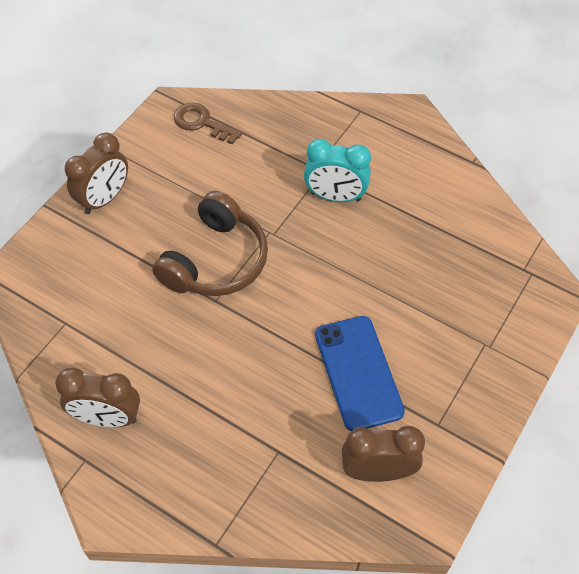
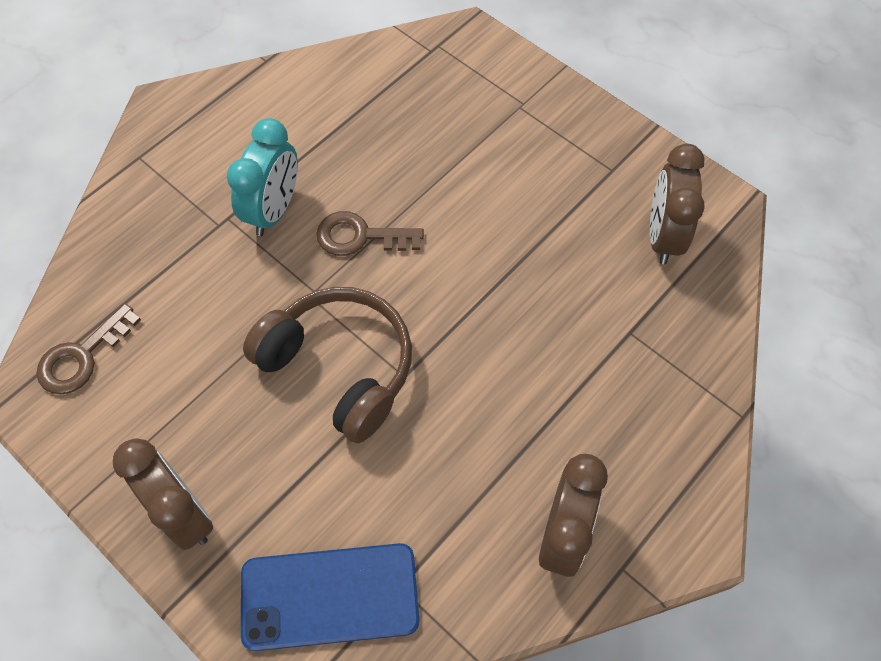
camera: 80 degrees left, 5 degrees up
blue phone [315,316,405,431] -> blue phone moved to [241,543,419,651]
none -> brown key [316,211,424,256]

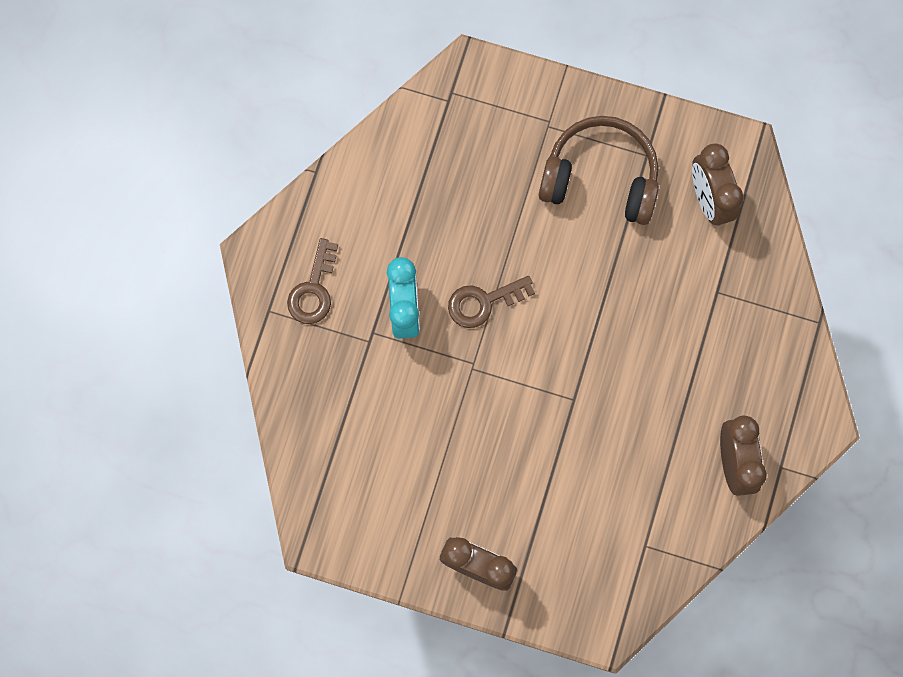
camera: 25 degrees left, 15 degrees up
brown key [36,303,141,394] -> brown key moved to [287,238,338,324]
blue phone [241,543,419,651] -> none
brown headphones [243,287,412,443] -> brown headphones moved to [539,116,659,225]

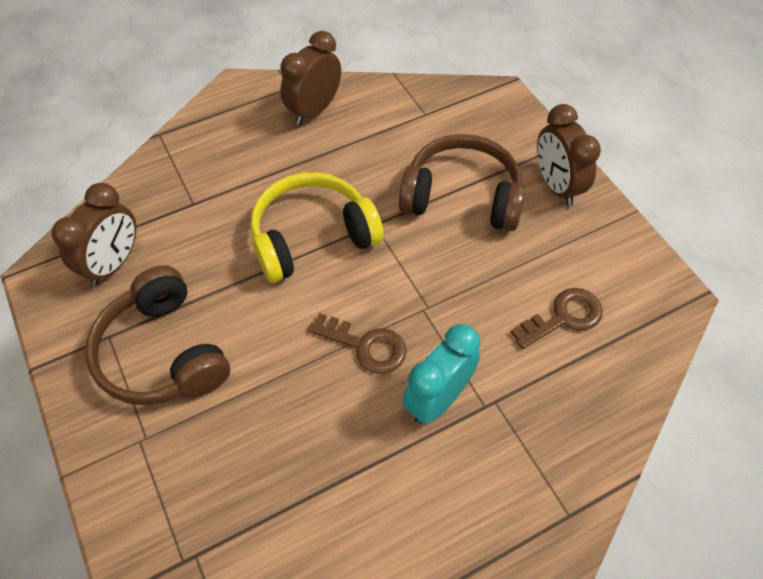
camera: 135 degrees left, 20 degrees down
brown key [287,238,338,324] -> brown key moved to [511,288,603,349]
none -> yellow headphones [250,172,384,283]
none -> brown headphones [399,134,525,231]

